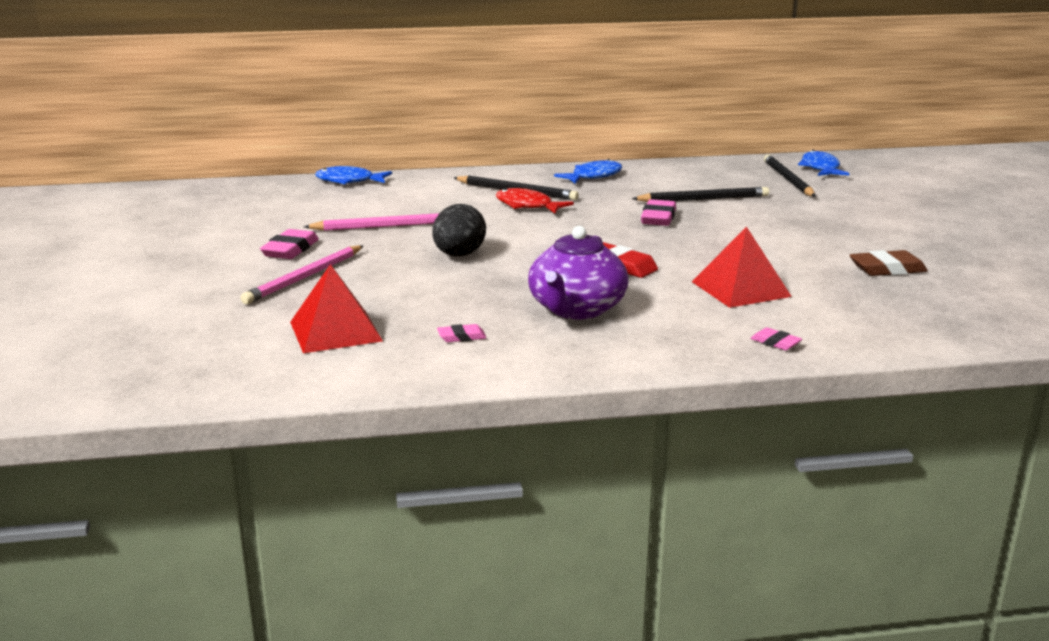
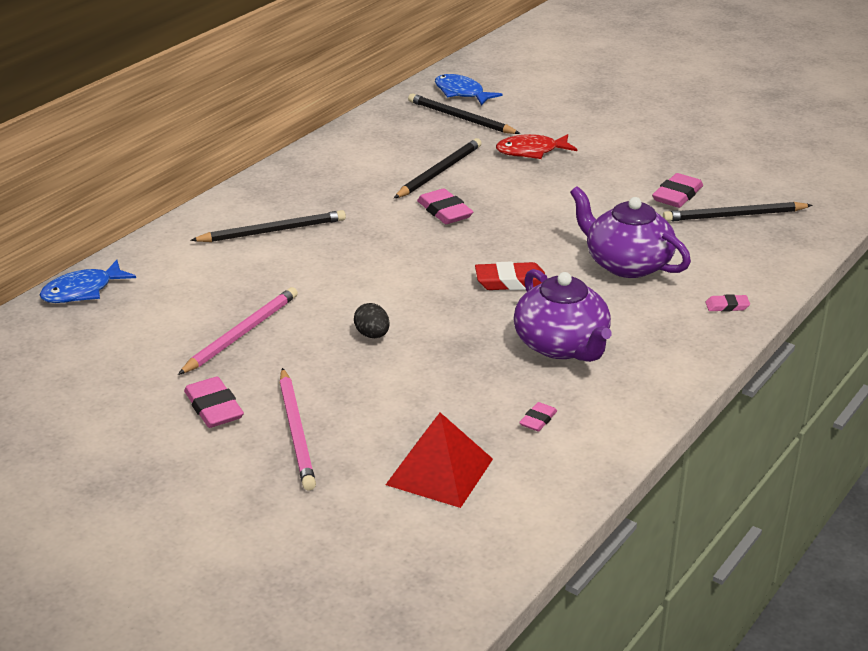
camera: 45 degrees left, 10 degrees up
black egg [432,204,486,256] -> black egg [354,303,390,338], size x0.60
red fish [496,188,574,213] -> red fish moved to [496,134,577,159]
blue fish [554,159,622,183] -> none
red pyramid [692,227,792,308] -> purple teapot [570,186,691,278]
brown eraser [850,250,928,276] -> pink eraser [652,173,703,208]
none -> black pencil [663,202,813,222]

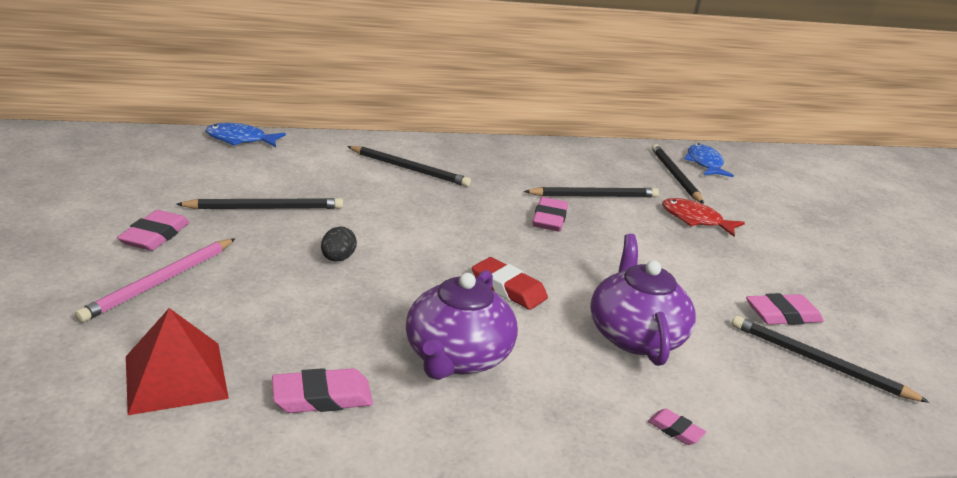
camera: 40 degrees right, 5 degrees down
pink pencil [178,287,298,375] -> black pencil [176,198,343,209]
pink eraser [519,402,557,432] -> pink eraser [272,368,373,413], size x1.78

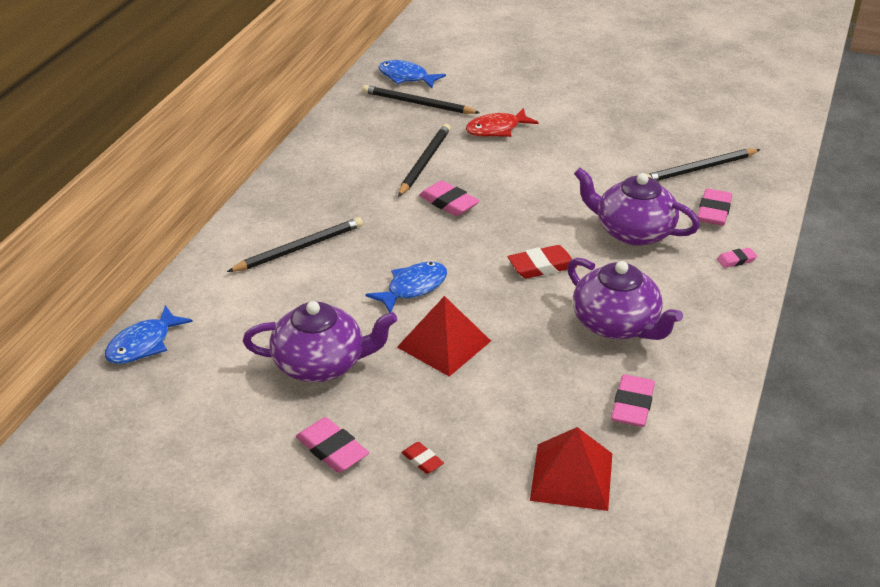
camera: 55 degrees left, 10 degrees up
pink pencil [75,238,235,323] -> red eraser [401,442,444,474]
black pencil [176,198,343,209] -> purple teapot [243,301,397,382]
black egg [321,226,357,261] -> red pyramid [397,296,491,377]
pink eraser [746,293,824,325] -> pink eraser moved to [697,188,732,226]
none -> blue fish [365,262,447,313]

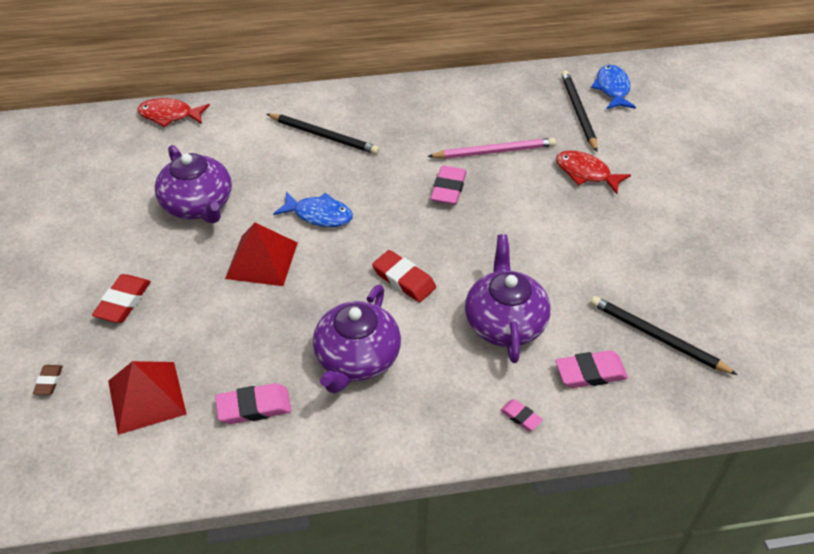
camera: 60 degrees right, 10 degrees up
blue fish [105,305,193,364] -> red fish [137,98,210,127]
pink eraser [296,417,369,473] -> none
black pencil [398,124,451,197] -> pink pencil [427,138,556,159]
red eraser [401,442,444,474] -> red eraser [92,274,151,323], size x1.78
none -> brown eraser [33,365,63,395]

